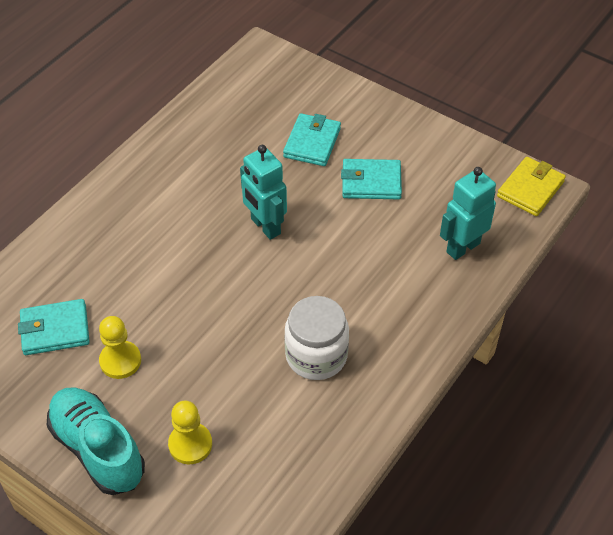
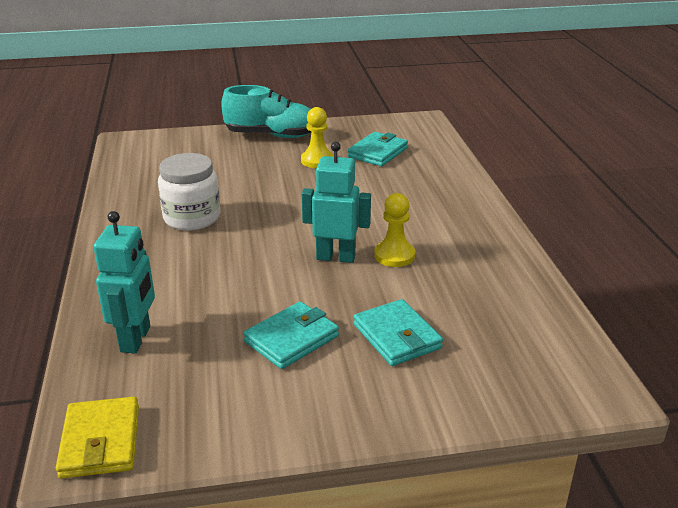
camera: 135 degrees right, 20 degrees down
yellow pawn [168,401,212,464] -> yellow pawn moved to [374,193,415,267]

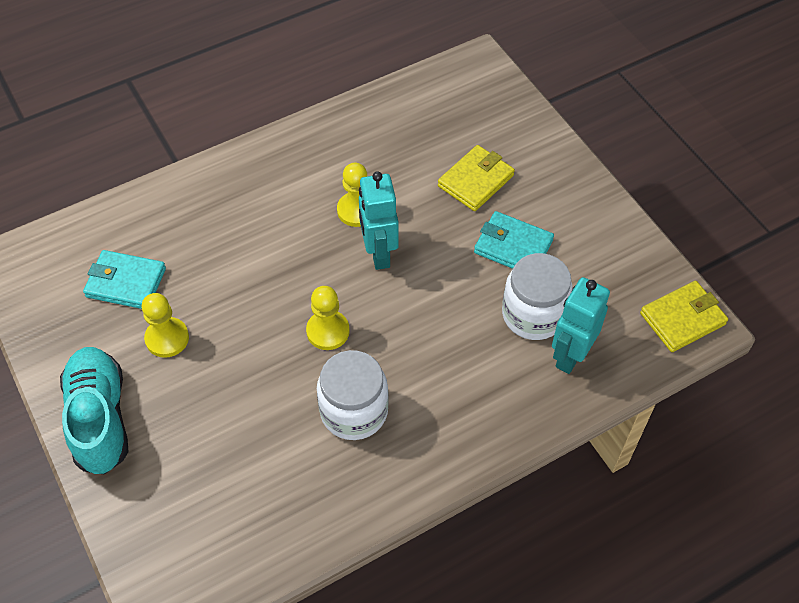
camera: 110 degrees left, 25 degrees up
turquoise robot [94,211,155,353] -> turquoise robot turned 45 degrees counterclockwise [552,277,610,374]
turquoise wallet [353,299,443,366] -> yellow wallet [438,145,515,211]
none -> yellow pawn [306,286,350,350]
none -> white jar [502,253,573,340]

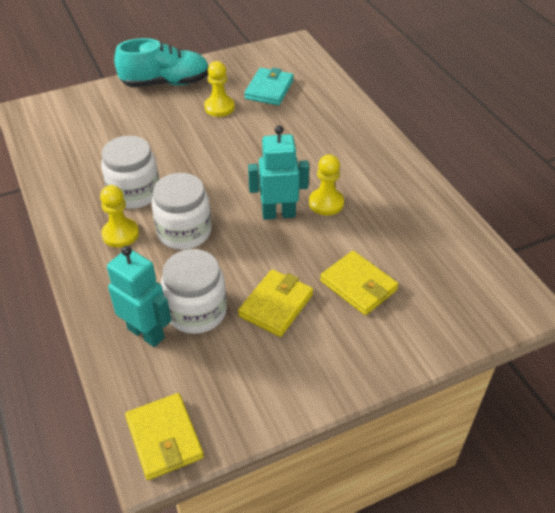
camera: 95 degrees right, 10 degrees down
yellow pawn [306,286,350,350] -> yellow pawn moved to [100,185,139,248]
turquoise wallet [474,211,554,269] -> yellow wallet [238,269,313,337]
none -> white jar [151,173,212,250]

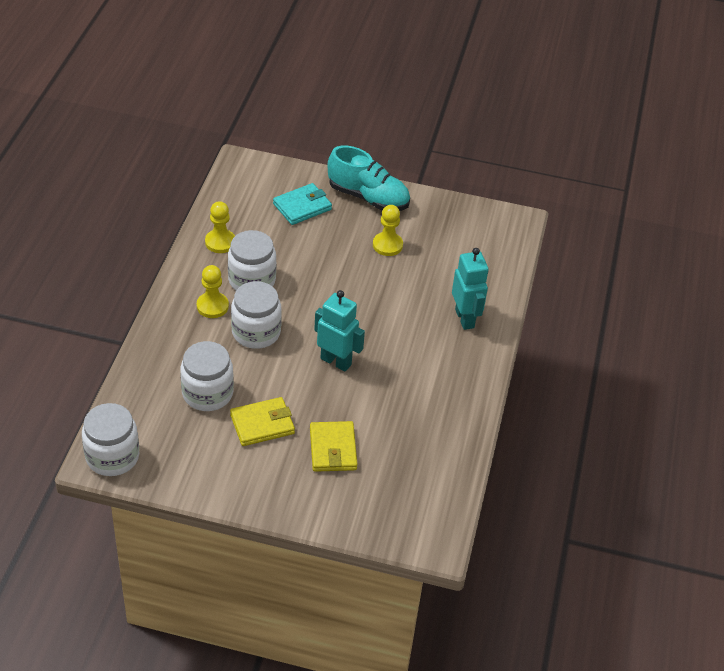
camera: 35 degrees right, 0 degrees up
turquoise robot [107,245,171,347] -> turquoise robot moved to [452,248,489,330]
yellow wallet [125,393,204,480] -> white jar [82,403,139,476]
turquoise wallet [244,68,294,105] -> turquoise wallet moved to [273,183,332,225]
yellow pawn [309,154,344,215] -> yellow pawn moved to [205,201,235,253]

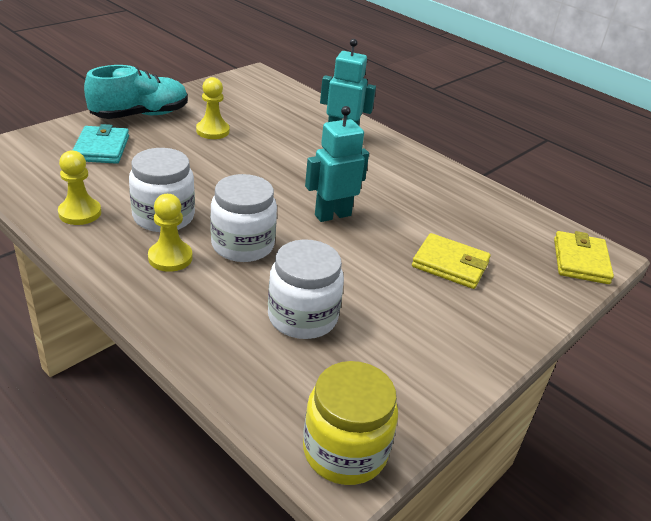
camera: 60 degrees left, 10 degrees down
white jar [82,403,139,476] -> yellow jar [303,361,398,485]
yellow wallet [230,397,295,446] -> yellow wallet moved to [554,231,614,284]

